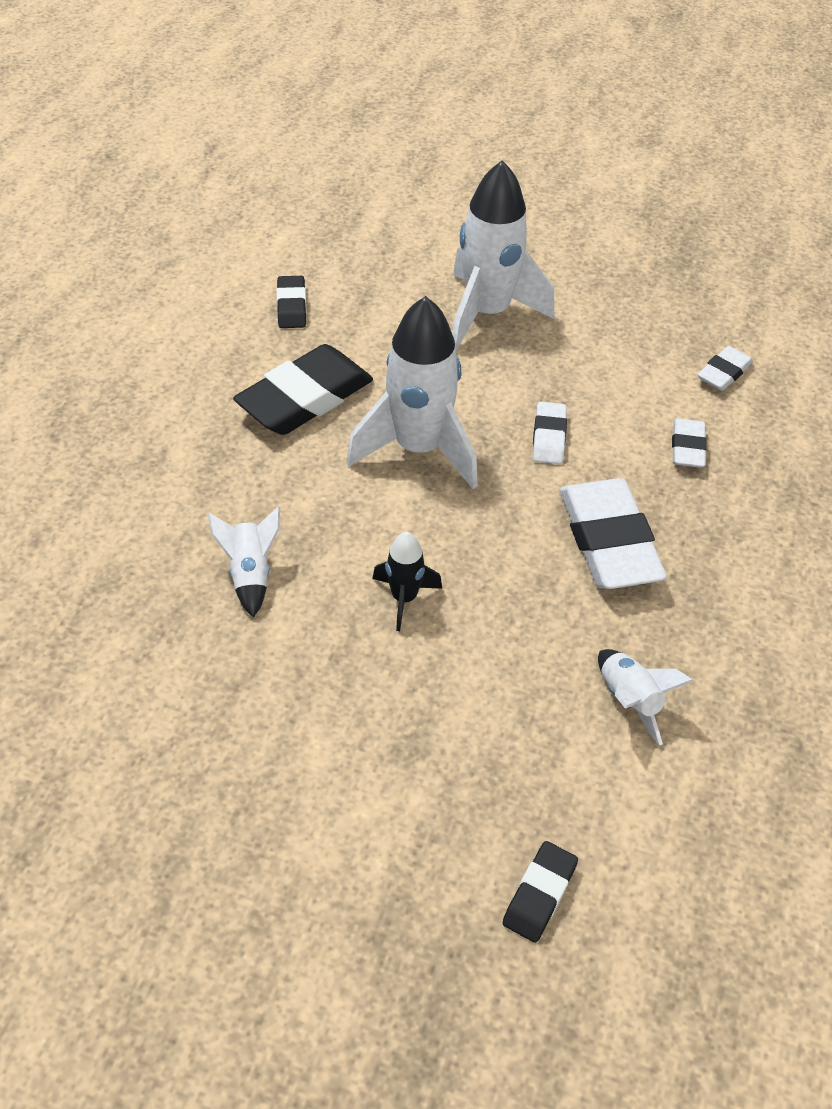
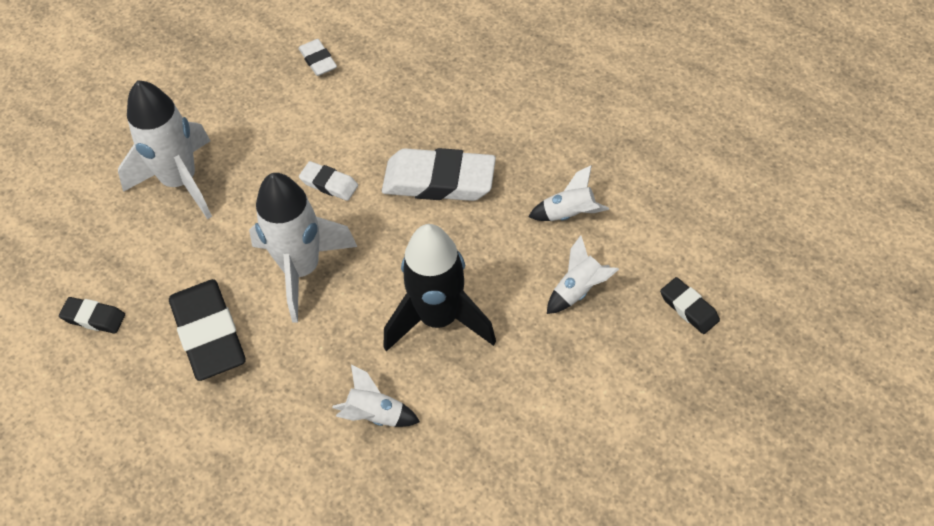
camera: 65 degrees left, 5 degrees up
black rocket [372,532,442,631] -> black rocket [383,224,496,352], size x2.04
white eraser [672,418,707,468] -> none
none -> white rocket [547,235,619,314]

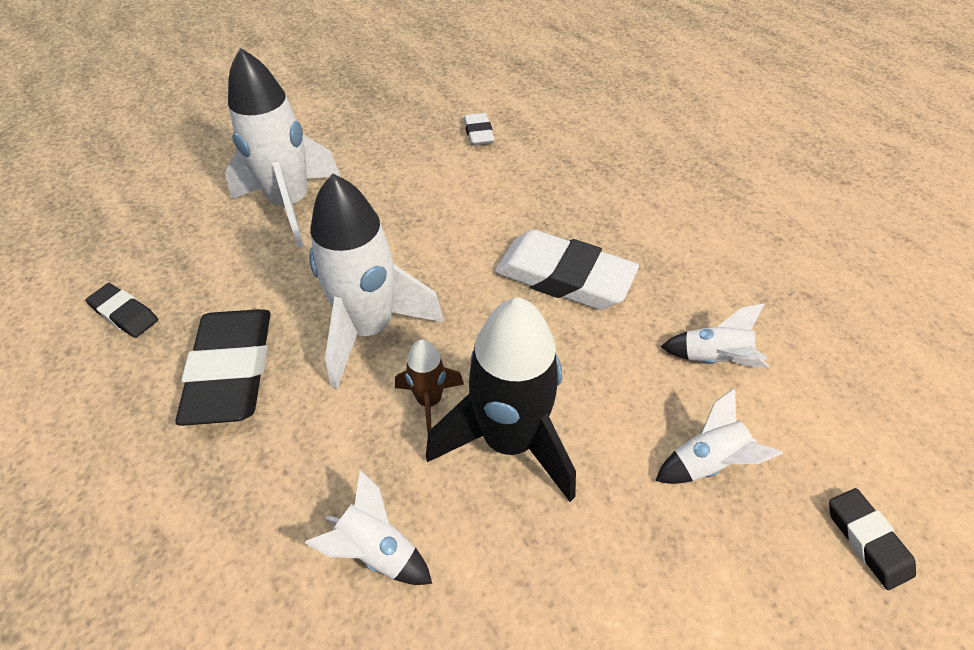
camera: 15 degrees right, 5 degrees down
white eraser [299,161,358,201] -> none
none -> brown rocket [395,339,464,433]

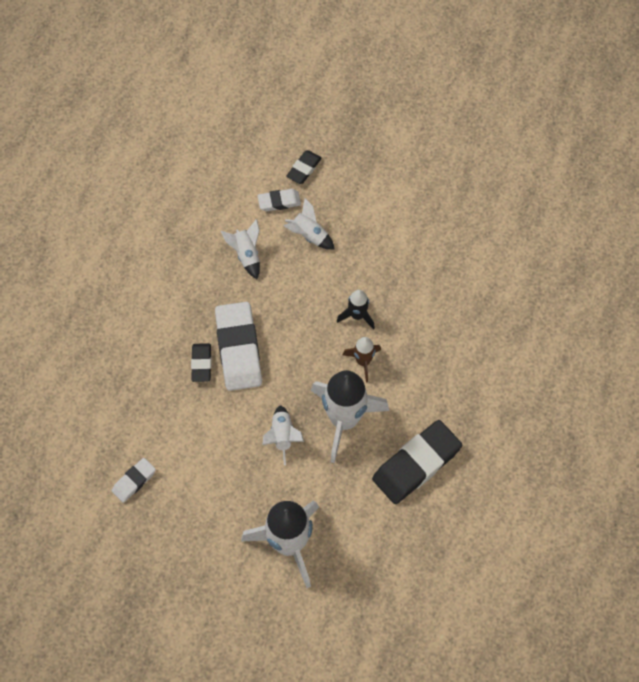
camera: 125 degrees left, 15 degrees up
black eraser [86,283,158,338] -> black eraser moved to [191,343,211,382]
white rocket [305,470,432,585] -> white rocket moved to [263,405,304,465]
black rocket [426,297,576,502] -> black rocket [337,290,375,330], size x0.49
none -> white eraser [257,189,301,211]

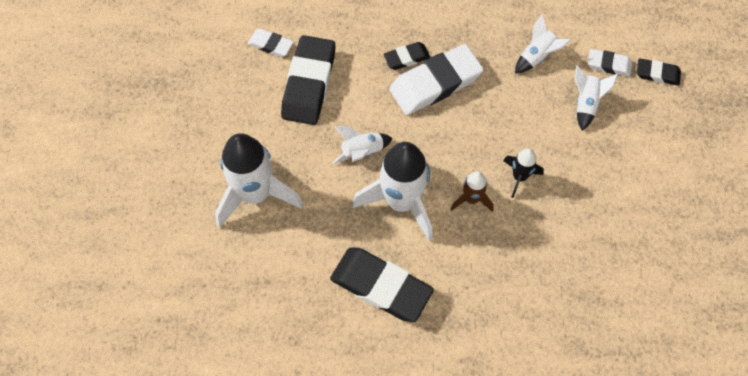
camera: 70 degrees right, 0 degrees up
white eraser [257,189,301,211] -> white eraser turned 45 degrees counterclockwise [588,49,632,76]
none -> black eraser [281,35,336,125]

